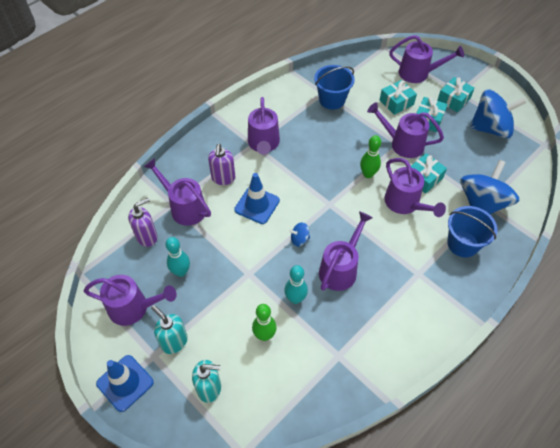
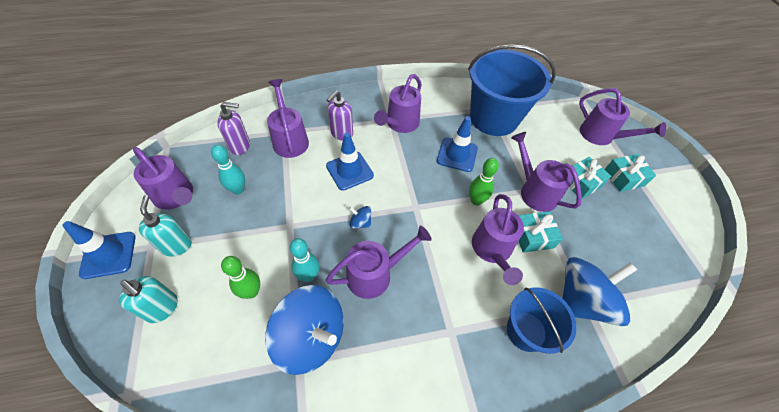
camera: 30 degrees right, 0 degrees up
blue bucket [314,65,355,110] -> blue bucket [468,45,556,136], size x1.75
turquoise gift [380,80,417,115] -> none
blue spinning top [470,89,527,139] -> blue spinning top moved to [266,285,344,375]
none -> blue traffic cone [437,116,478,172]

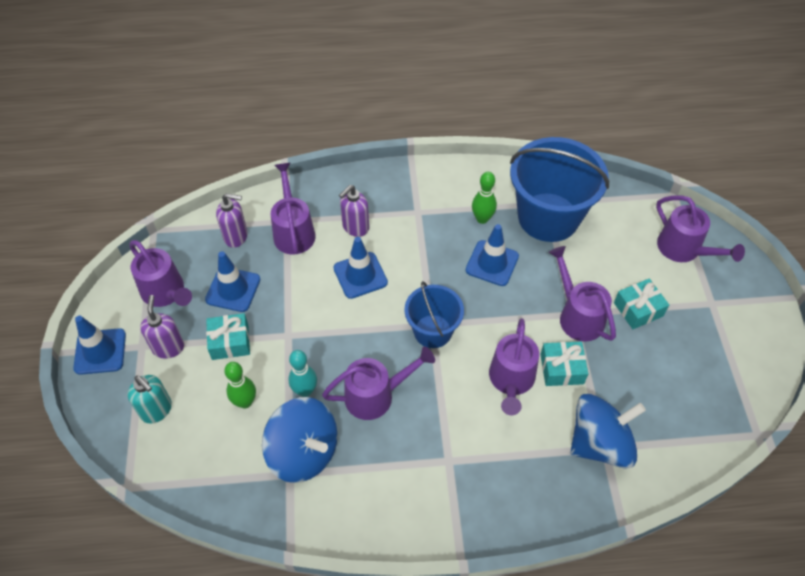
camera: 10 degrees right, 0 degrees up
turquoise soap dispenser [139,195,192,256] -> purple soap dispenser [140,295,184,359]
turquoise bowling pin [211,145,245,195] -> blue traffic cone [205,251,260,312]
blue spinning top [349,206,371,229] -> none
purple watering can [374,74,422,133] -> none
green bowling pin [469,158,499,205] -> green bowling pin moved to [472,172,497,224]
blue bucket [507,287,577,354] -> blue bucket moved to [404,281,464,348]
turquoise gift [604,154,656,192] -> turquoise gift moved to [206,313,250,360]

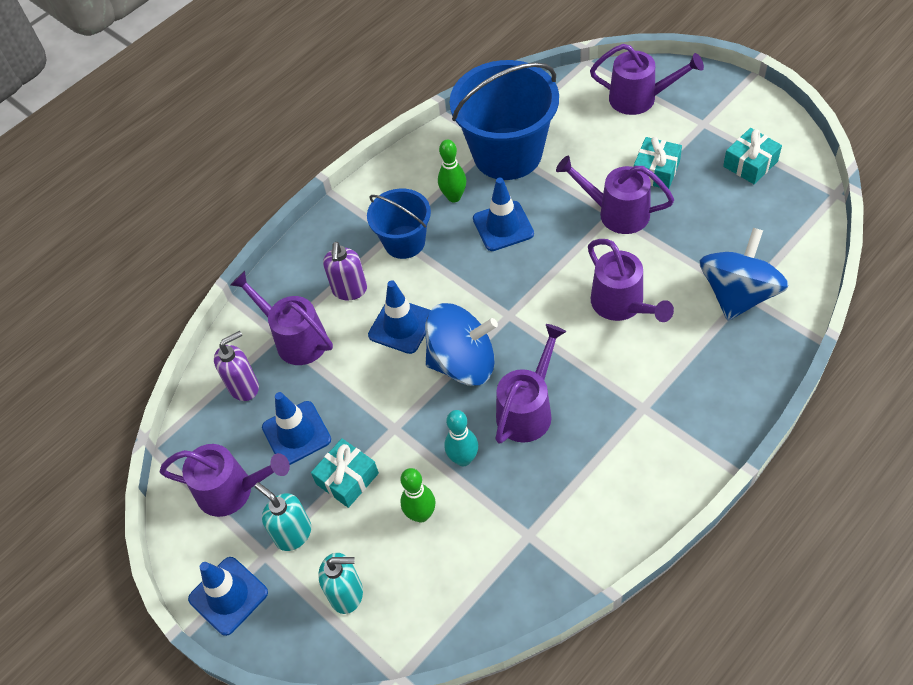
camera: 35 degrees left, 0 degrees up
purple soap dispenser [140,295,184,359] -> turquoise soap dispenser [255,482,311,551]
blue spinning top [262,397,337,483] -> blue spinning top moved to [425,303,498,386]
blue bucket [404,281,464,348] -> blue bucket moved to [367,189,431,259]
turquoise gift [540,342,588,386] -> turquoise gift moved to [723,128,782,184]

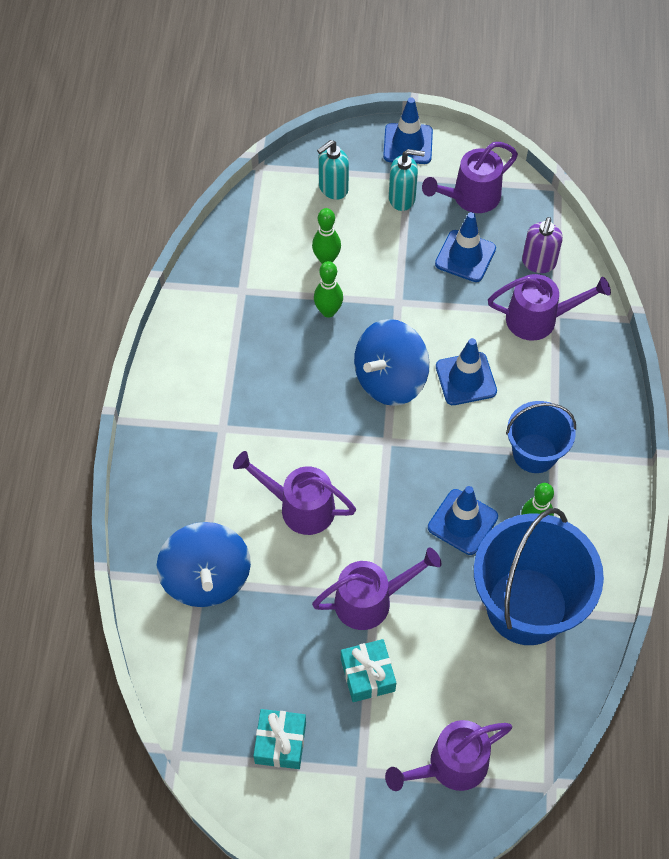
camera: 135 degrees right, 5 degrees up
turquoise gift [311,438,379,508] -> none
purple soap dispenser [323,242,367,300] -> none
turquoise bowling pin [444,410,478,466] -> green bowling pin [314,261,343,317]
purple watering can [495,324,566,444] -> none

